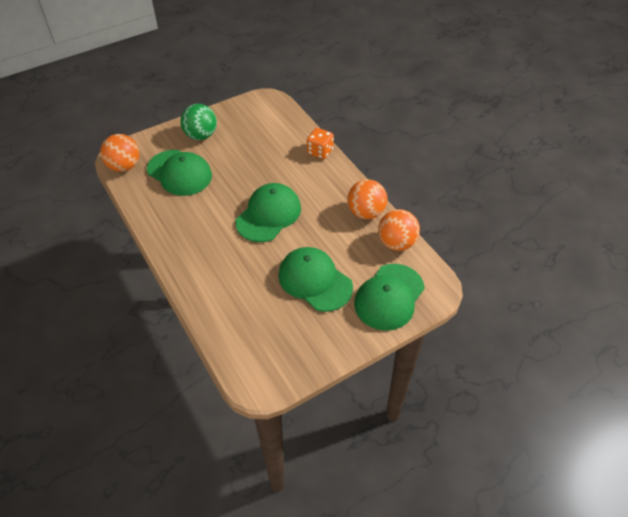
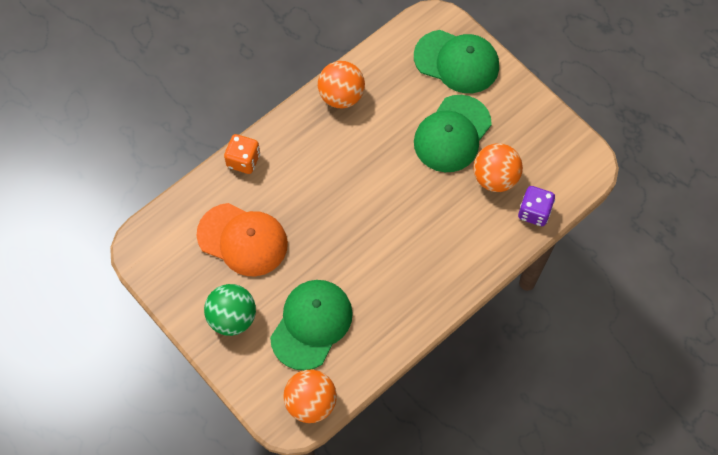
camera: 100 degrees left, 15 degrees up
green cap [235,183,301,242] -> none
orange ball [378,209,420,251] -> orange ball moved to [473,143,523,192]
none -> orange cap [196,203,288,276]
none -> purple dice [518,186,555,226]

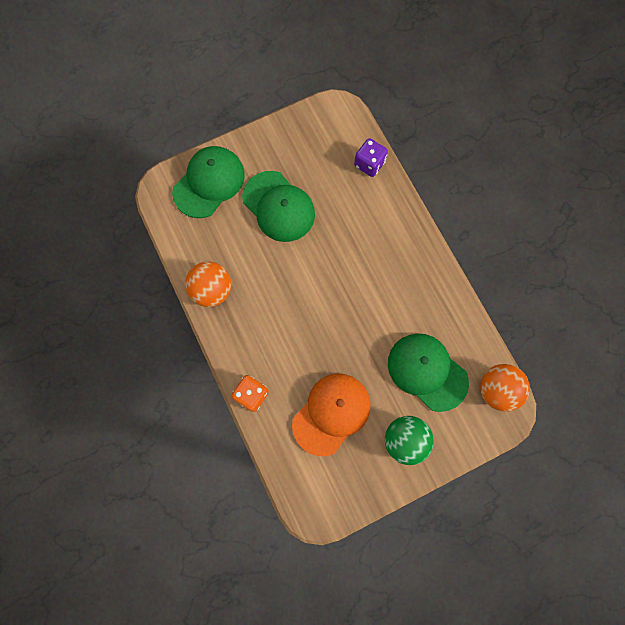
camera: 75 degrees left, 10 degrees up
orange ball [473,143,523,192] -> none

